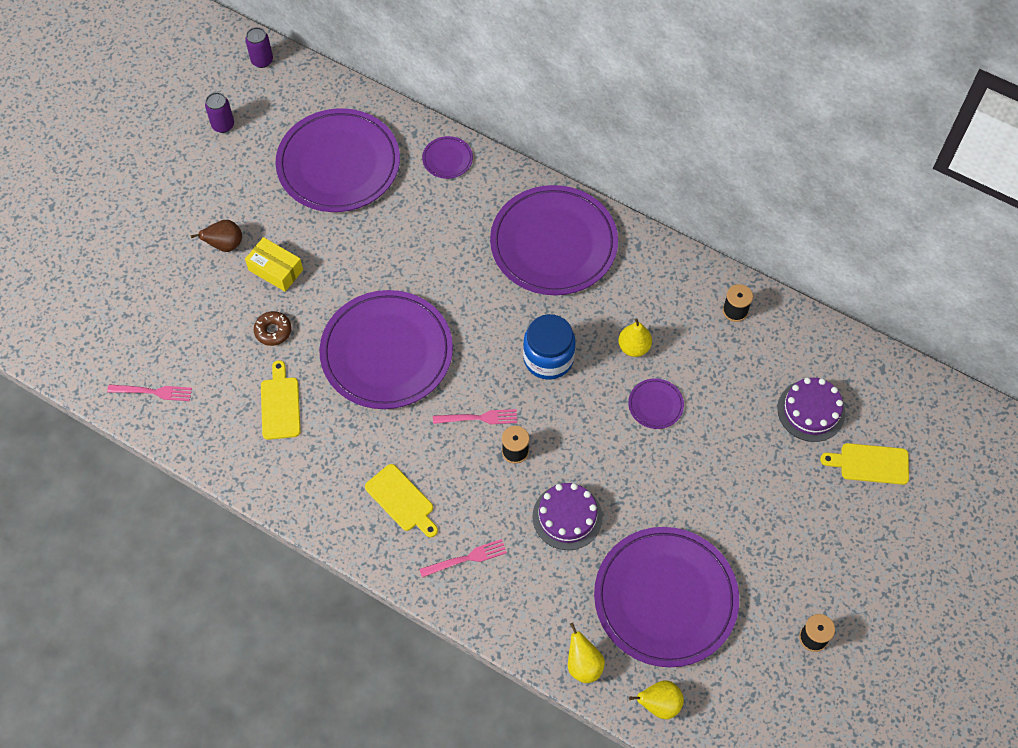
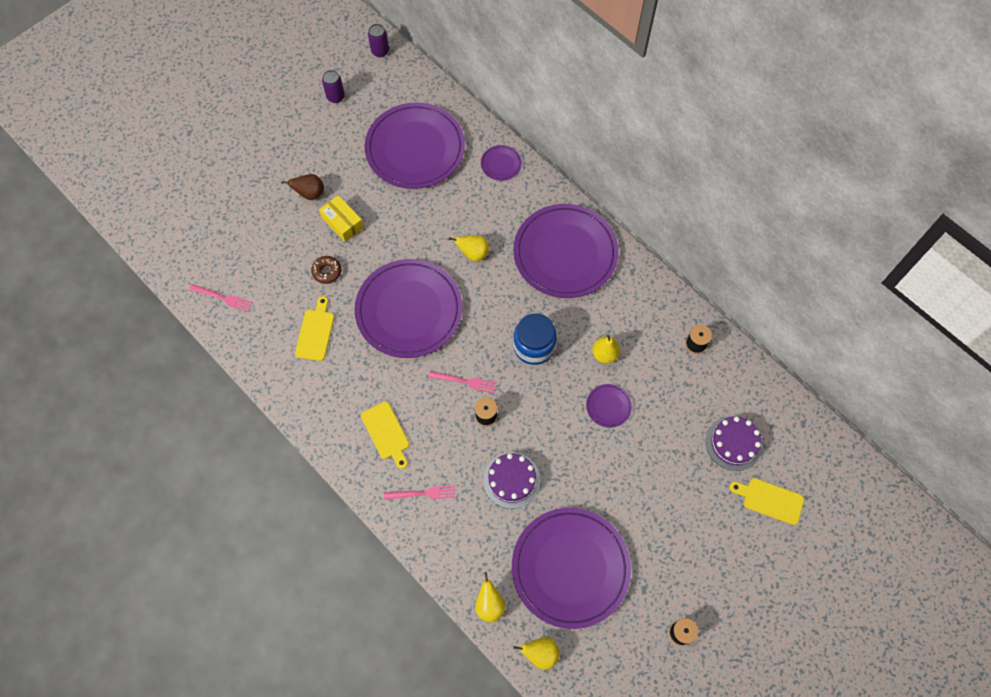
camera: 15 degrees right, 5 degrees up
none -> yellow pear [449,235,489,261]

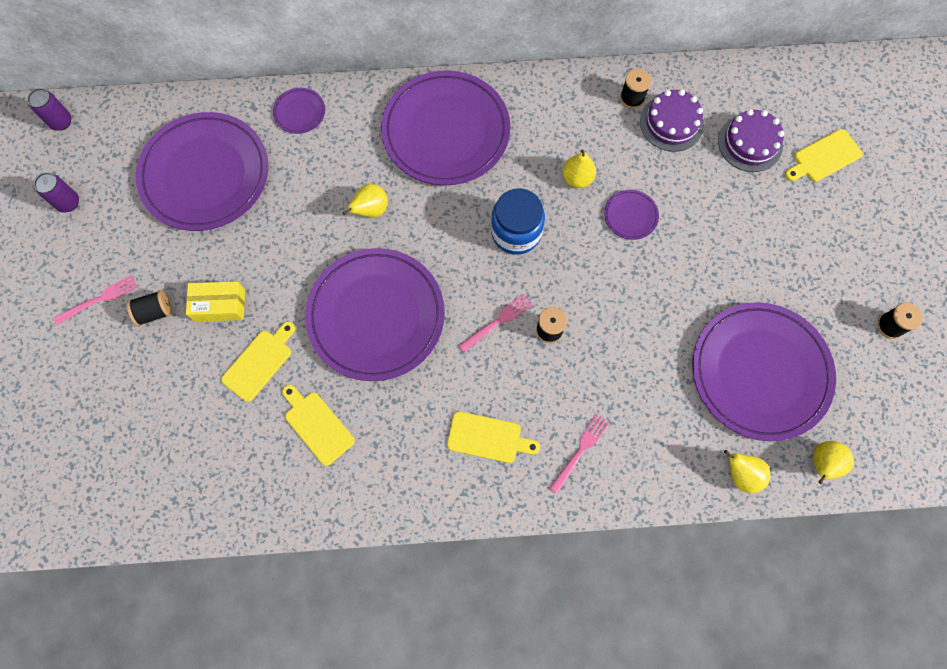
camera: 50 degrees left, 5 degrees up
pink fork [189,284,253,312] -> pink fork moved to [54,275,138,325]
brown pear [281,174,324,200] -> black spool [126,290,172,326]
brown donut [311,256,342,284] -> yellow cutting board [221,322,295,402]
purple cake [483,452,540,509] -> purple cake moved to [640,89,704,152]

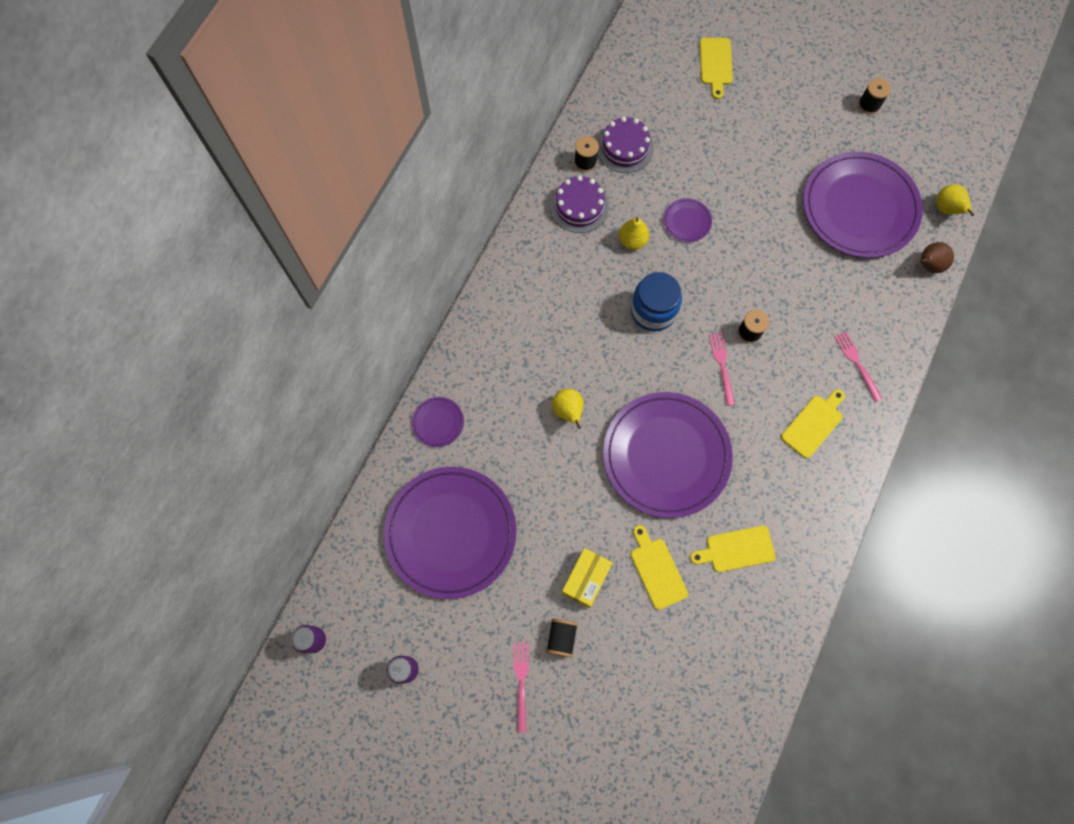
camera: 60 degrees left, 0 degrees up
purple plate [381,70,510,185] -> none
purple cake [718,109,784,172] -> purple cake moved to [550,175,609,233]
yellow pear [724,450,771,493] -> brown pear [920,242,954,273]

